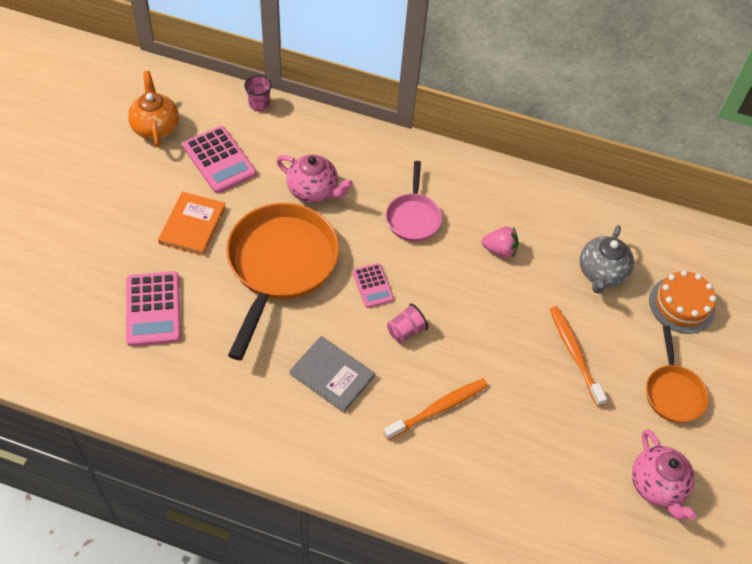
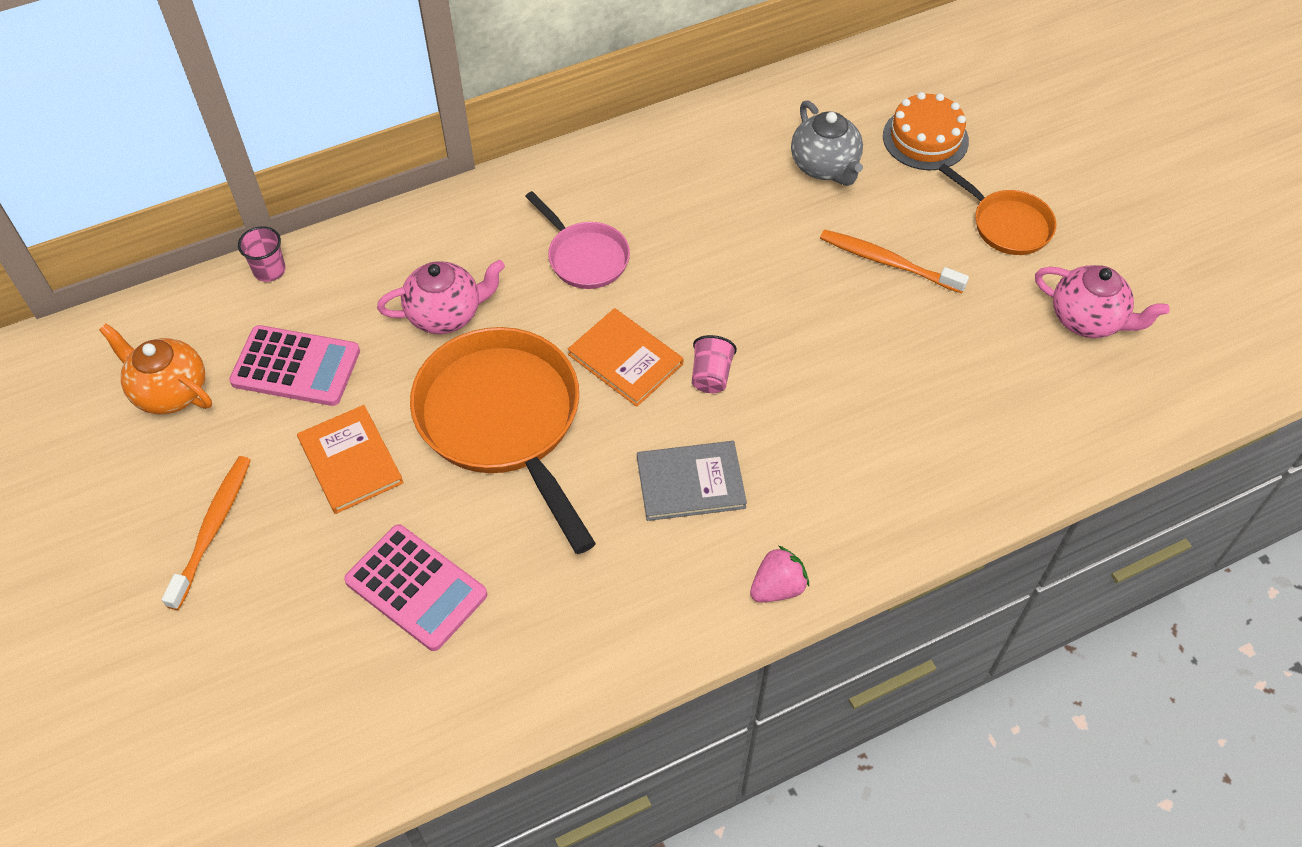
camera: 40 degrees left, 0 degrees up
pink calculator [352,263,394,308] -> orange book [568,308,683,407]
orange toothbrush [383,378,488,440] -> orange toothbrush moved to [162,456,251,610]
pink strawberry [481,227,519,258] -> pink strawberry moved to [750,546,809,602]

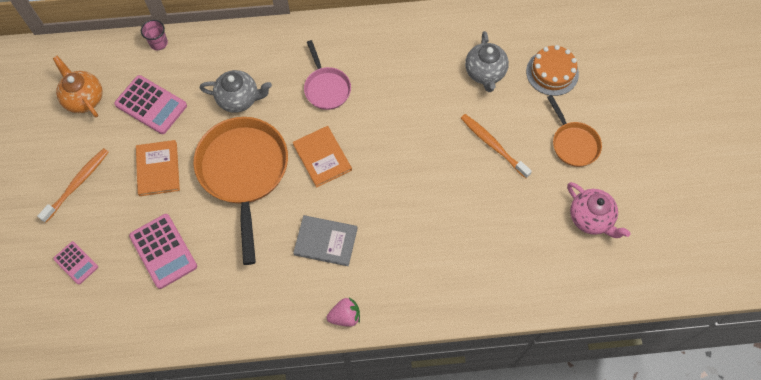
camera: 20 degrees right, 10 degrees up
pink teapot [377,260,505,334] -> grey teapot [200,70,272,113]
pink cup [692,335,737,393] -> none
none -> pink calculator [53,241,98,285]

